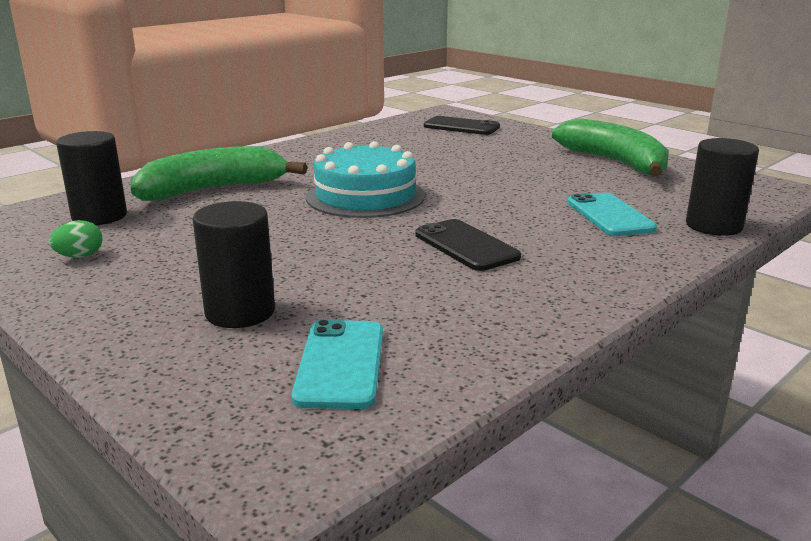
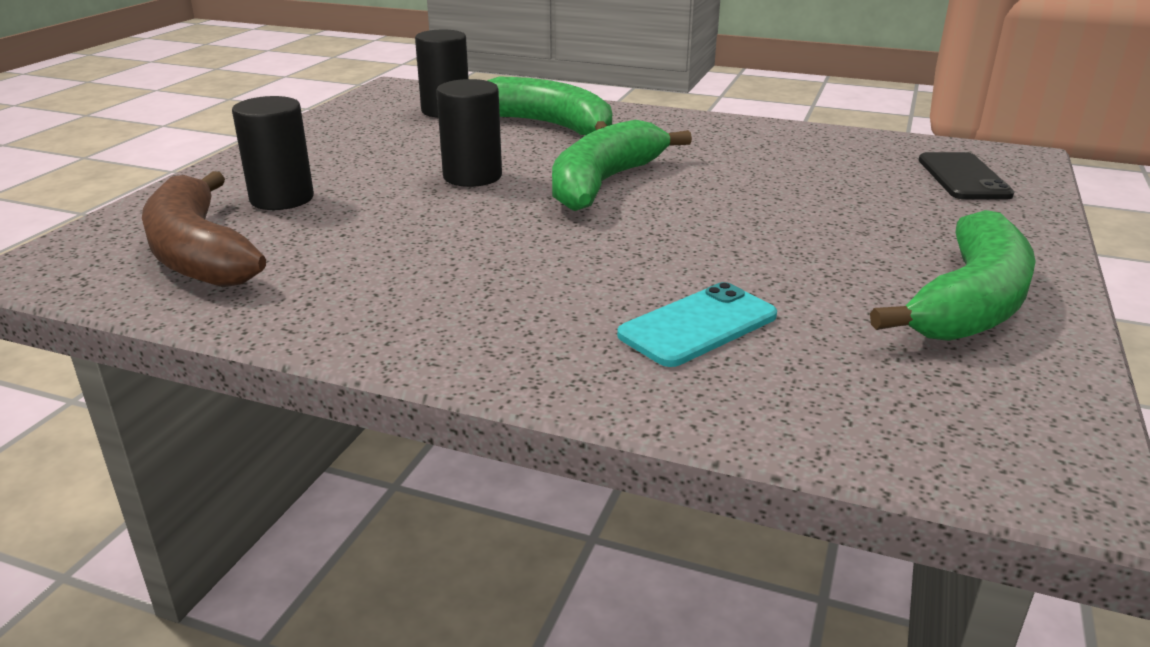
camera: 65 degrees right, 5 degrees up
green egg [49,220,103,258] -> none
turquoise phone [291,319,383,409] -> brown banana [142,171,266,287]
turquoise cake [306,141,425,218] -> green banana [552,120,692,211]
black phone [415,219,521,271] -> none
black cylinder [686,138,759,236] -> black cylinder moved to [436,79,502,187]

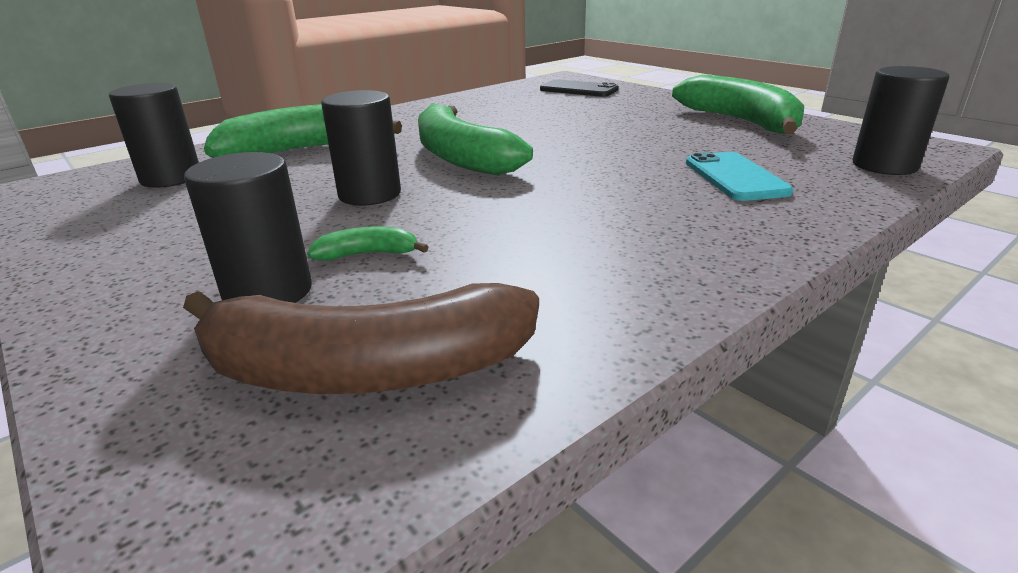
camera: 60 degrees left, 0 degrees up
none -> green banana [307,226,429,261]
none -> black cylinder [853,66,949,175]

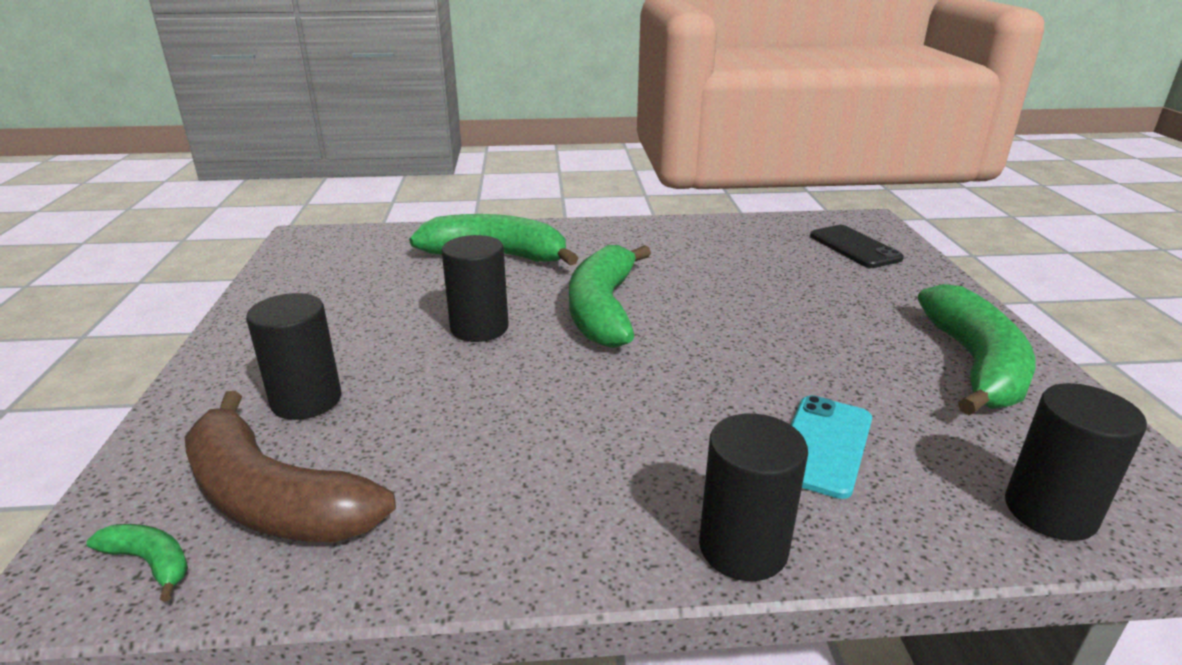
camera: 35 degrees right, 0 degrees up
black cylinder [109,83,199,188] -> black cylinder moved to [699,413,808,581]
green banana [307,226,429,261] -> green banana moved to [87,524,188,602]

